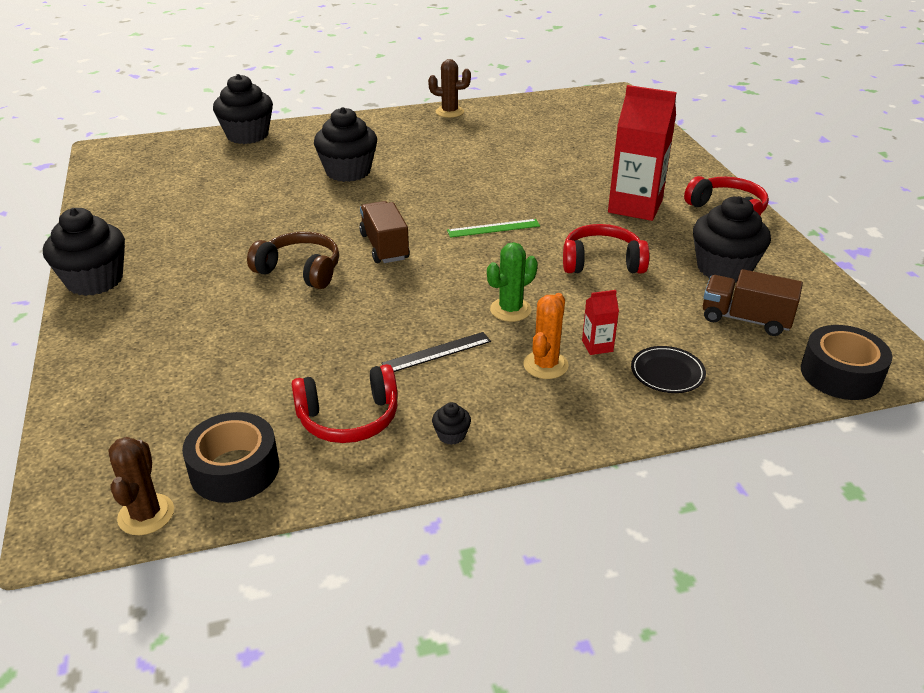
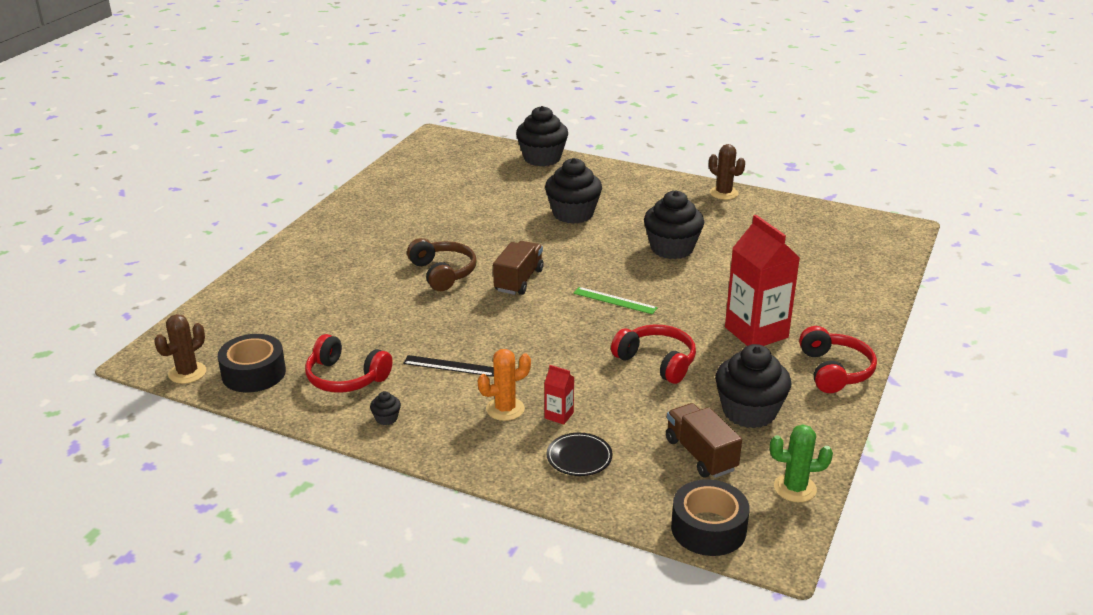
camera: 40 degrees right, 5 degrees down
black cupcake [43,208,125,296] -> black cupcake moved to [644,190,705,259]
green cactus [487,242,538,322] -> green cactus moved to [770,424,833,502]

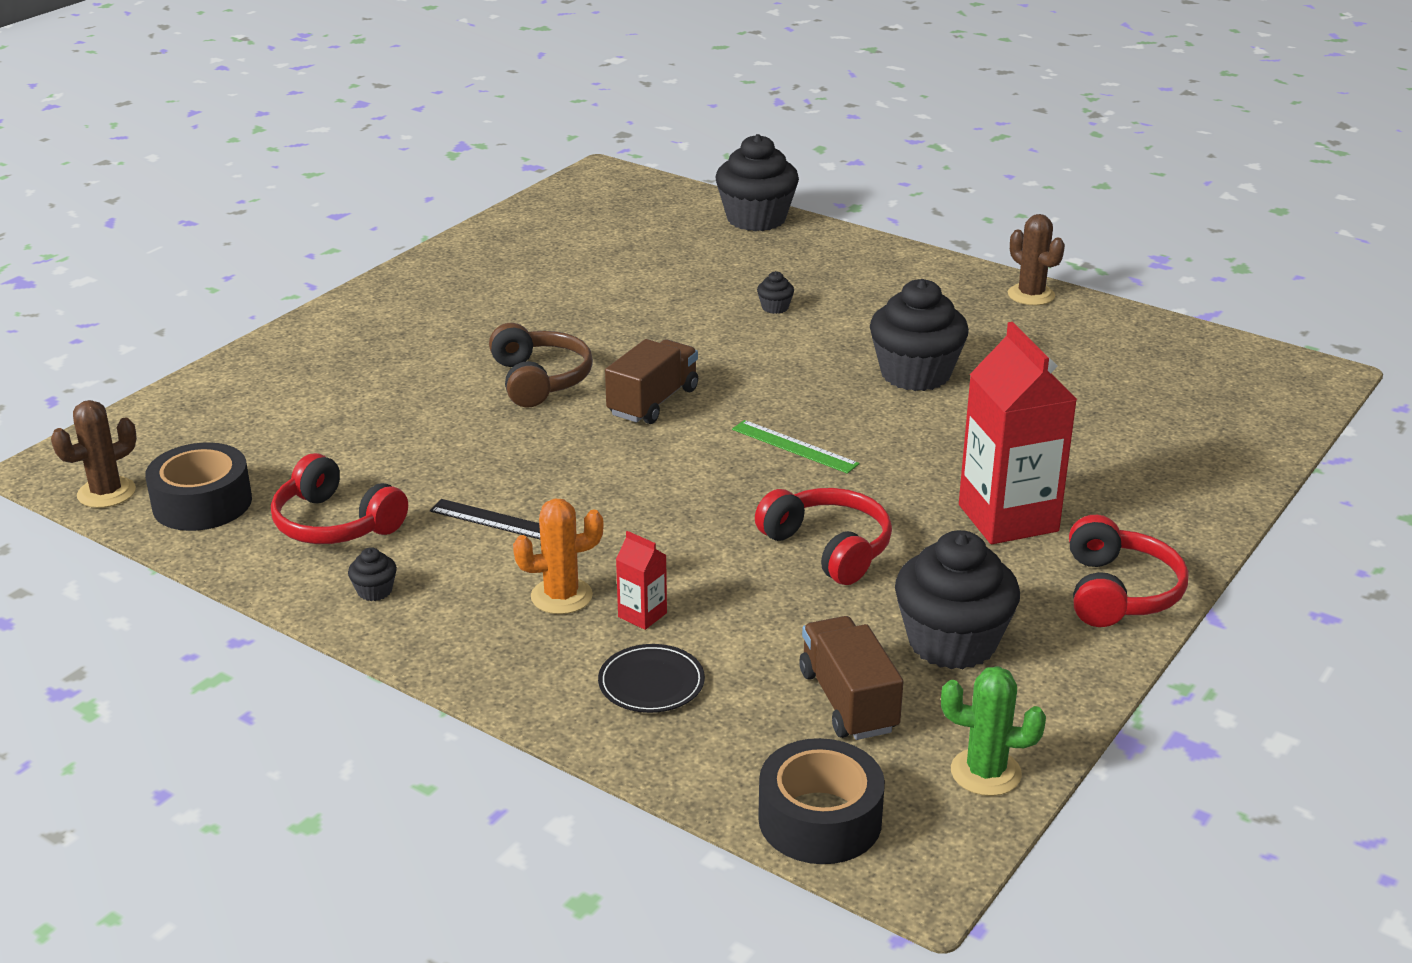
camera: 10 degrees right, 0 degrees up
black cupcake [545,158,602,224] -> black cupcake [757,271,794,314], size x0.41

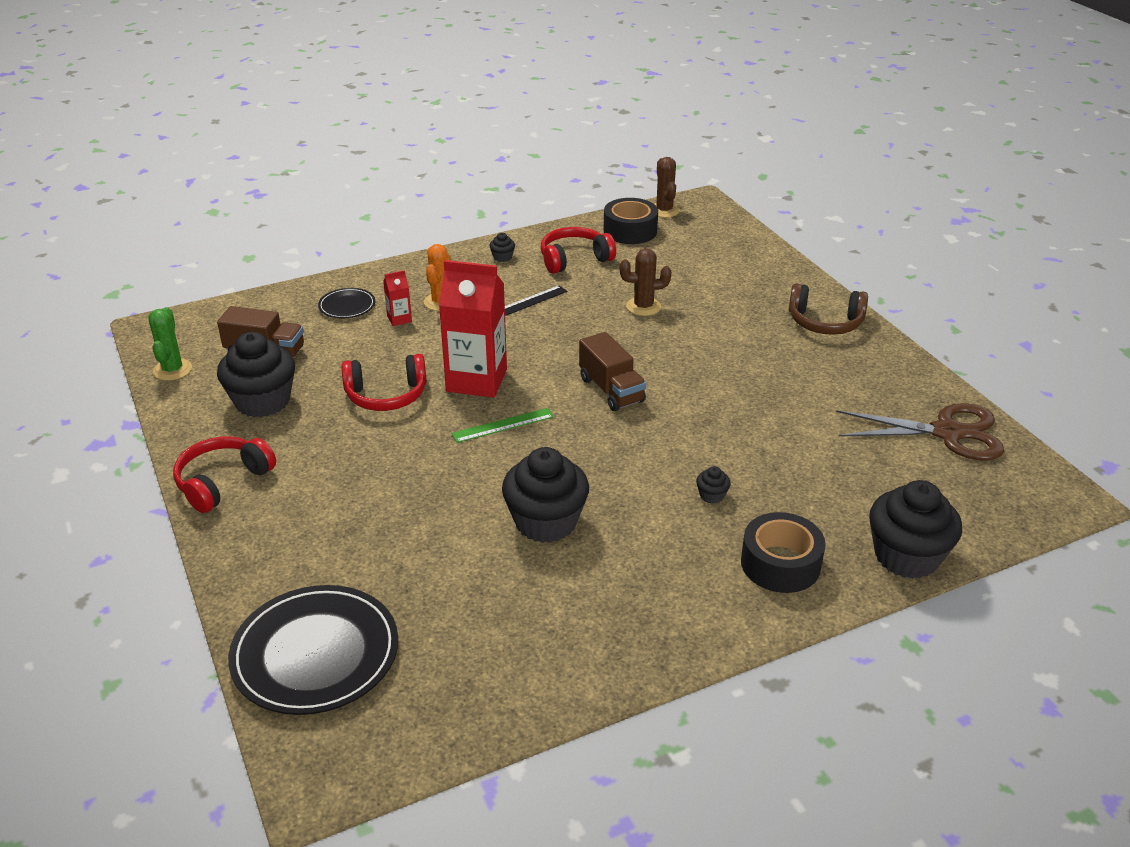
camera: 120 degrees right, 5 degrees up
brown headphones [489,323,593,407] -> brown headphones moved to [789,284,868,335]
black tape [758,738,885,864] -> black tape moved to [741,512,826,593]
green cactus [941,666,1046,796] -> green cactus turned 45 degrees counterclockwise [148,307,192,381]
red carton [959,322,1077,544] -> red carton moved to [439,260,507,398]
brown cactus [1008,214,1065,305] -> brown cactus moved to [620,248,671,316]
red headphones [1069,515,1188,627] -> red headphones turned 90 degrees clockwise [173,437,276,513]
none -> black plate [228,585,398,715]
none -> brown scissors [836,403,1004,460]

